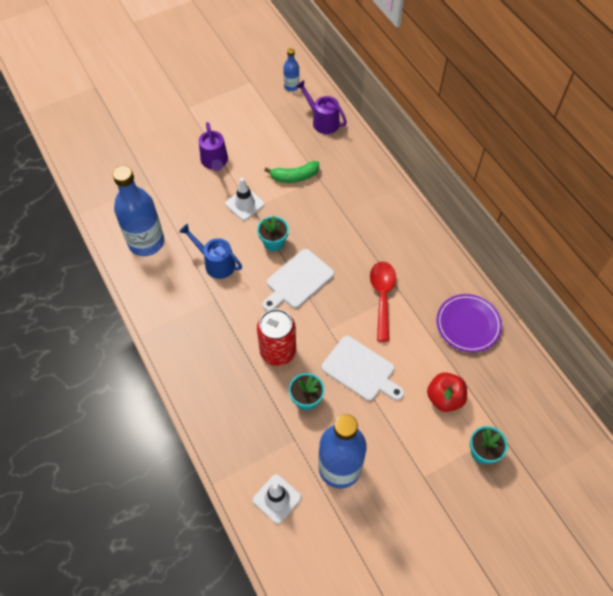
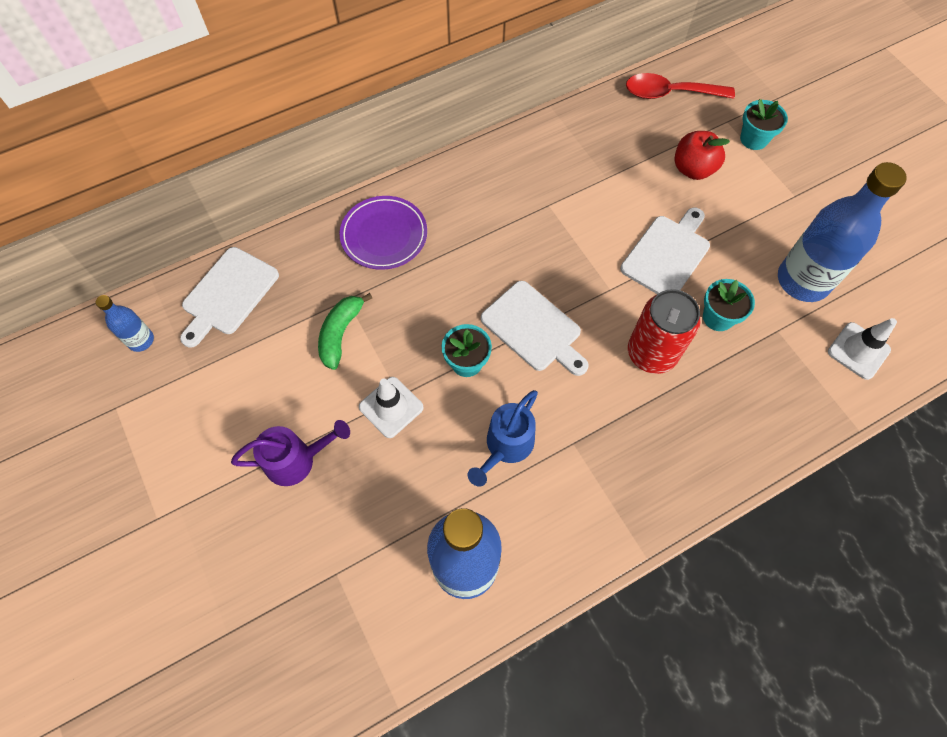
camera: 90 degrees left, 5 degrees up
green banana [264,161,319,183] -> green banana turned 150 degrees counterclockwise [318,293,372,370]
purple watering can [295,80,347,134] -> white cutting board [180,247,279,348]
red spoon [370,261,396,342] -> red spoon moved to [626,73,735,99]
purple plate [436,294,502,352] -> purple plate moved to [339,196,427,270]

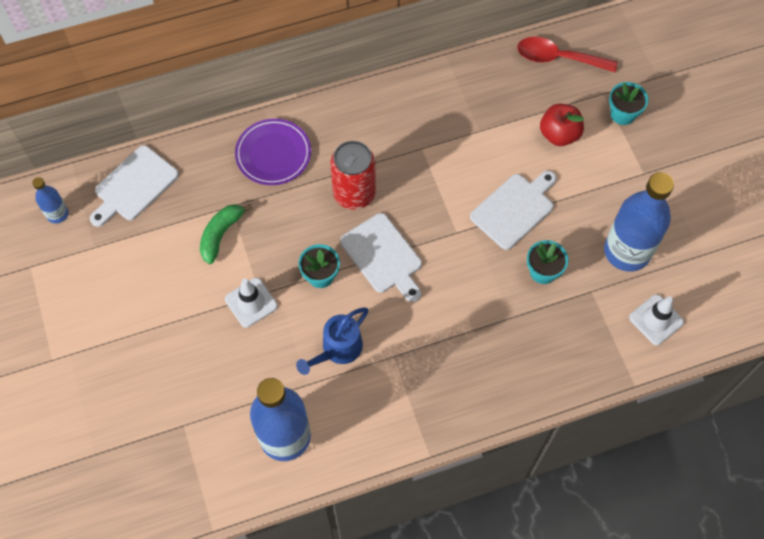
camera: 10 degrees right, 0 degrees up
purple watering can [231,420,350,486] -> none
red can [628,289,701,374] -> red can moved to [330,141,376,210]

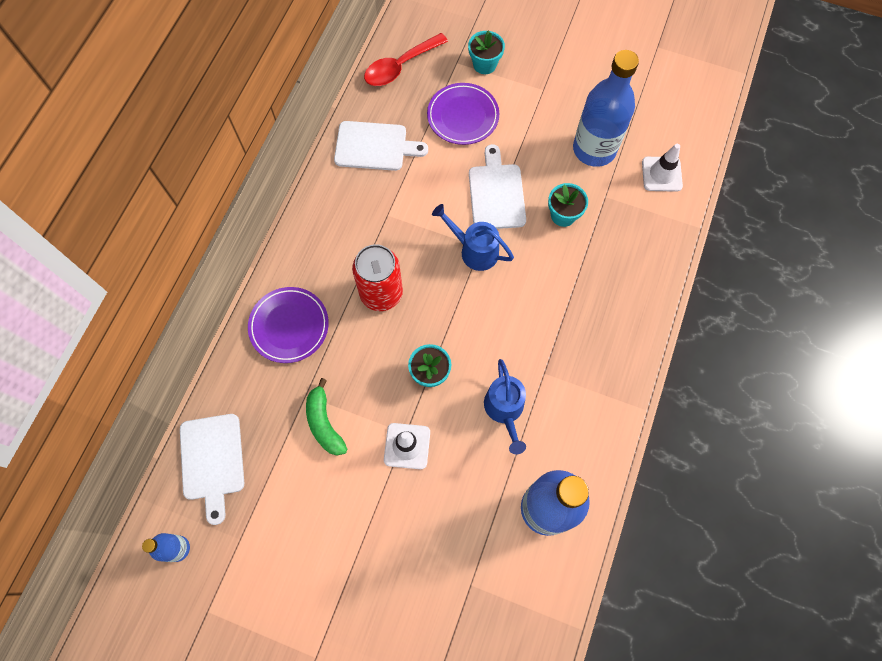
camera: 50 degrees left, 5 degrees up
white cutting board [340,213,422,302] -> white cutting board moved to [334,121,428,171]
red apple [540,104,584,146] -> purple plate [427,83,499,145]
none -> blue watering can [432,204,514,271]

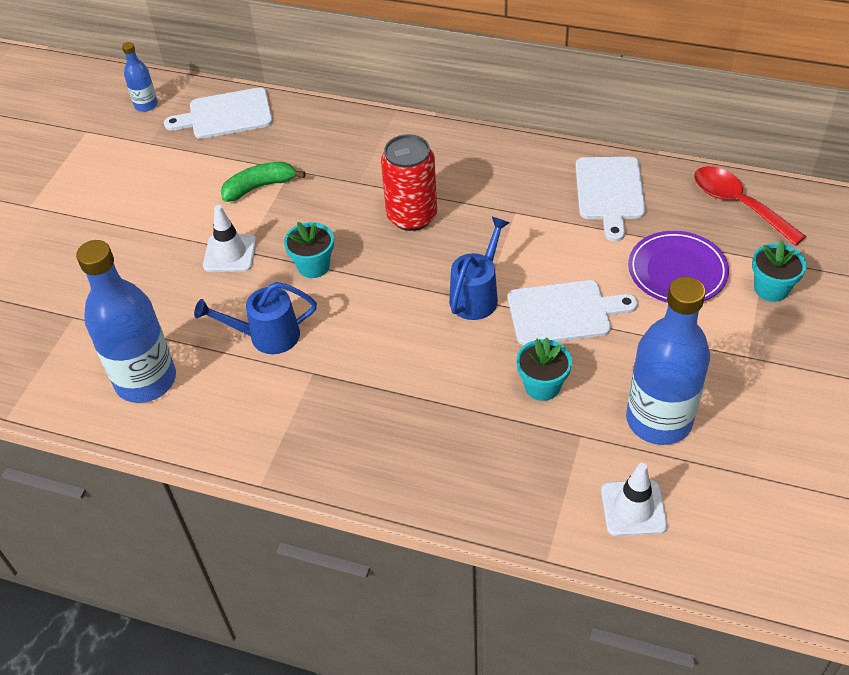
camera: 90 degrees right, 20 degrees down
purple plate [248,287,329,363] -> none

